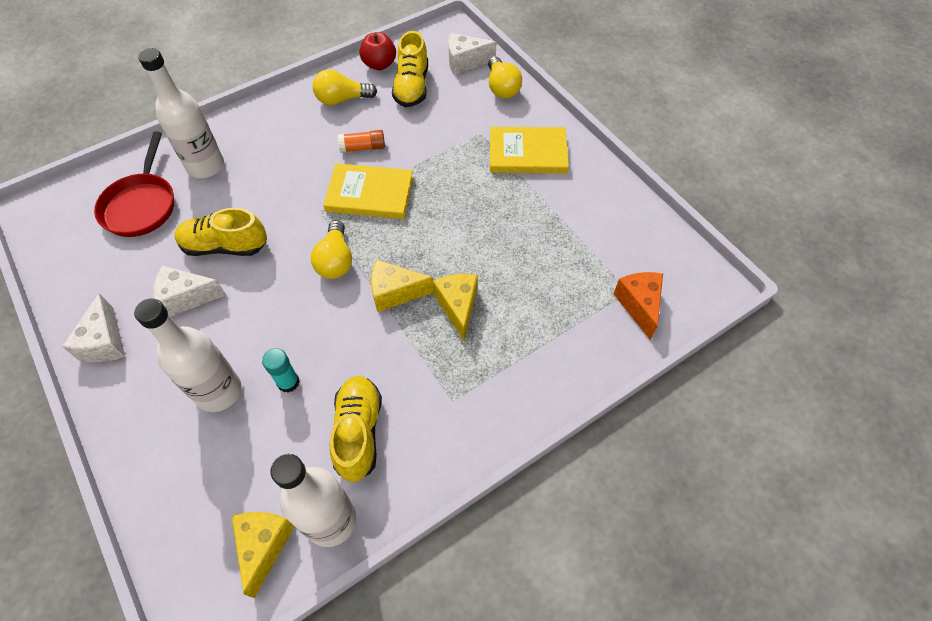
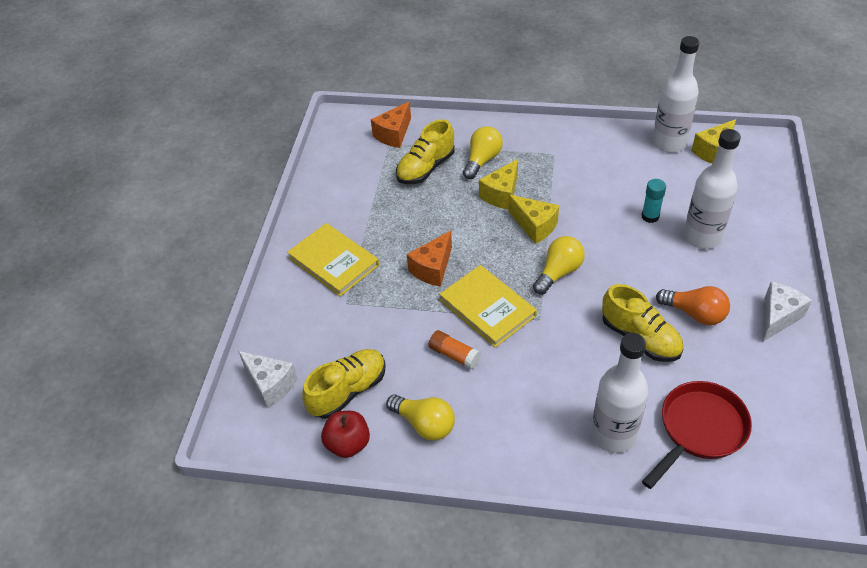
camera: 135 degrees left, 10 degrees down
white cheese [153,266,226,317] -> orange light bulb [656,286,730,325]
yellow shoe [330,376,382,482] -> yellow shoe moved to [396,119,455,184]
yellow light bulb [488,56,522,99] -> yellow light bulb moved to [463,126,503,179]
none -> orange cheese [407,231,452,287]

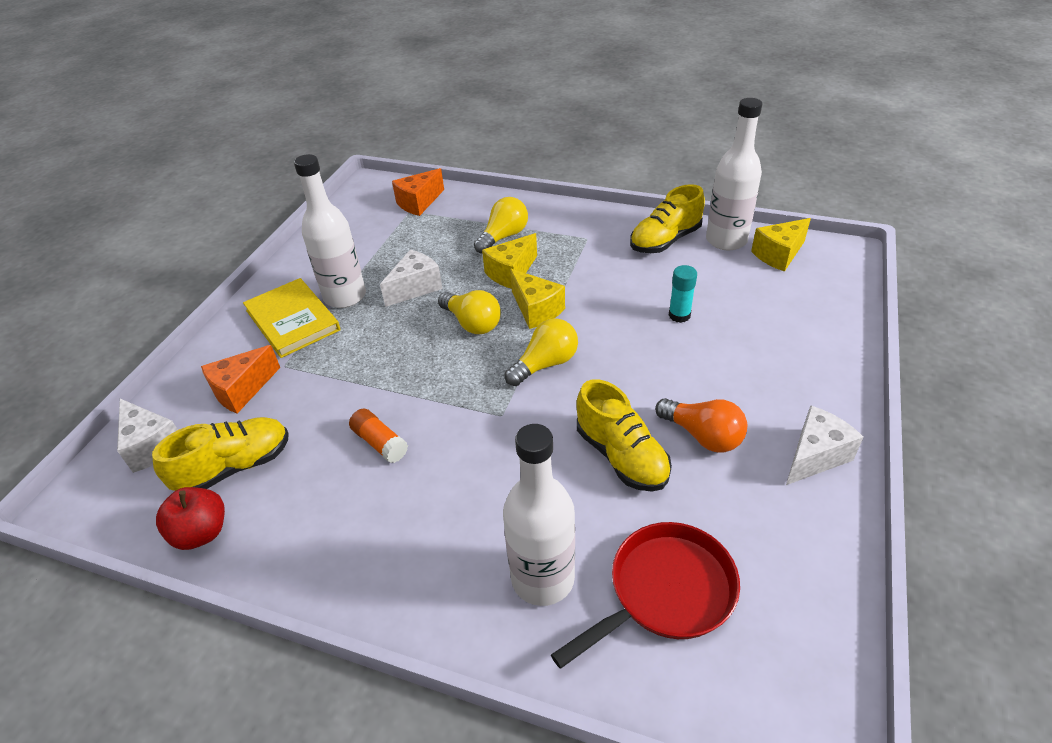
camera: 10 degrees right, 5 degrees down
yellow light bulb [386,394,455,440] -> yellow light bulb moved to [438,290,501,334]
yellow shoe [396,119,455,184] -> yellow shoe moved to [630,184,705,253]
orange cheese [407,231,452,287] -> orange cheese moved to [201,345,280,413]
yellow book [439,265,537,348] -> none
white bottle [683,129,741,249] -> white bottle moved to [294,154,366,308]
none -> white cheese [380,250,443,307]

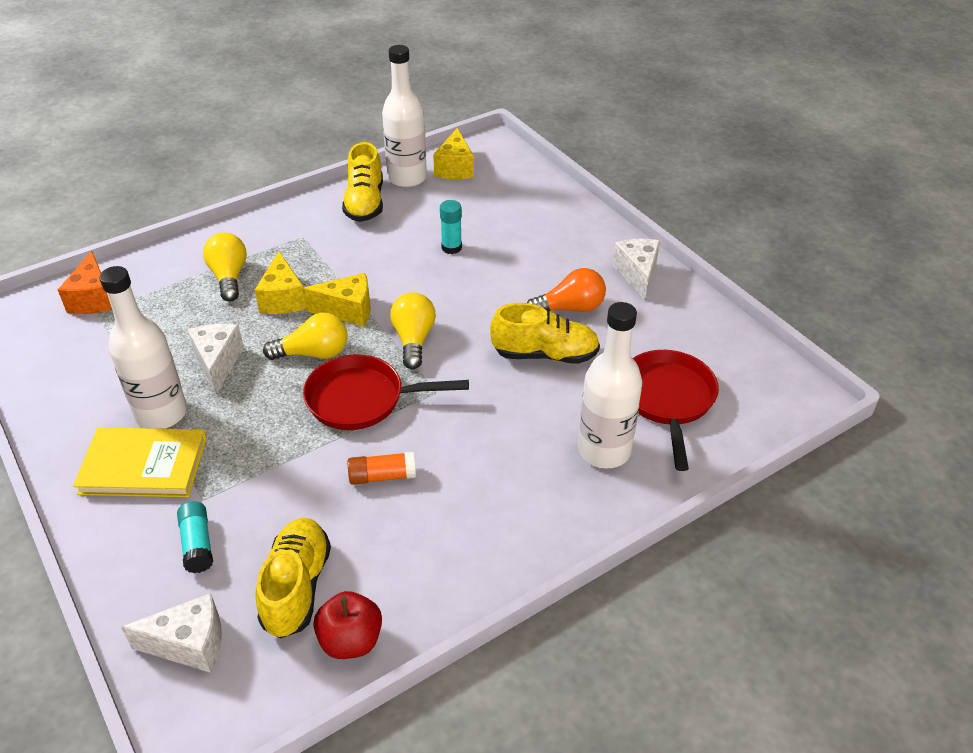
camera: 55 degrees left, 0 degrees up
orange cheese [201,345,280,413] -> turquoise glue stick [177,501,213,573]
none -> red pan [303,354,469,430]

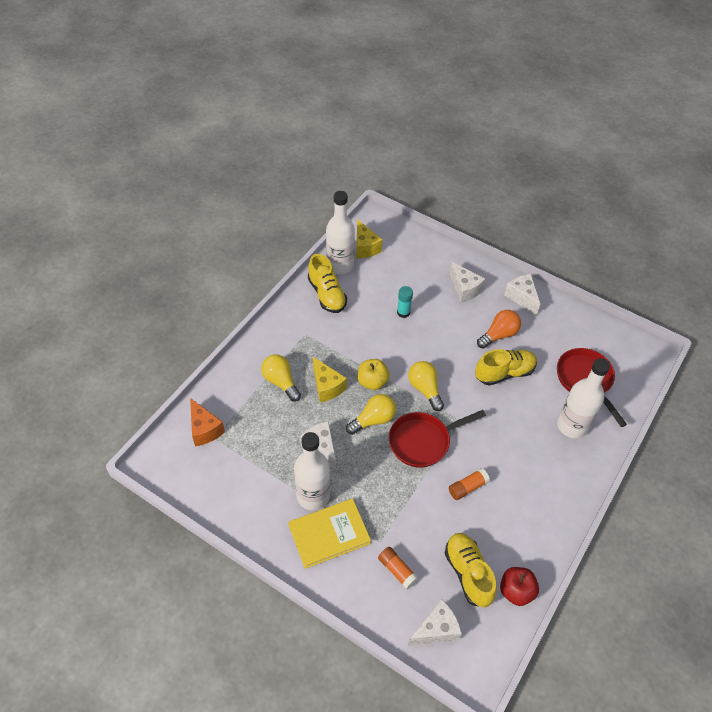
camera: 25 degrees left, 10 degrees up
turquoise glue stick [177,501,213,573] -> orange glue stick [378,547,419,590]
yellow cheese [302,273,371,327] -> yellow apple [357,359,390,390]
none -> white cheese [449,262,485,302]

